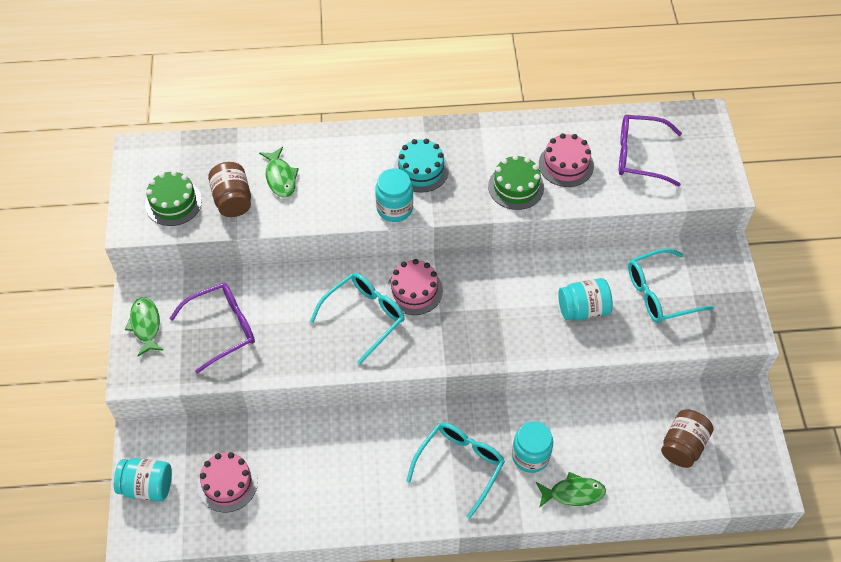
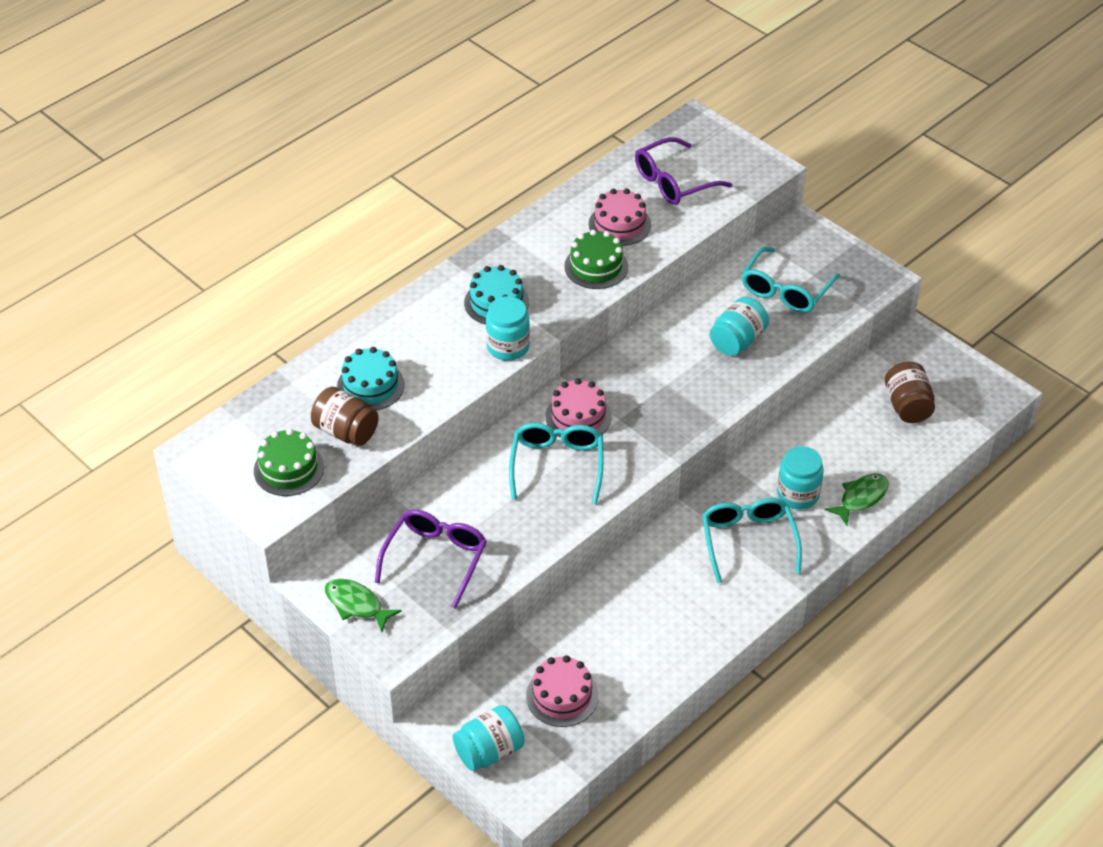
camera: 40 degrees left, 10 degrees down
green fish [259,147,299,198] -> turquoise cake [337,347,405,410]

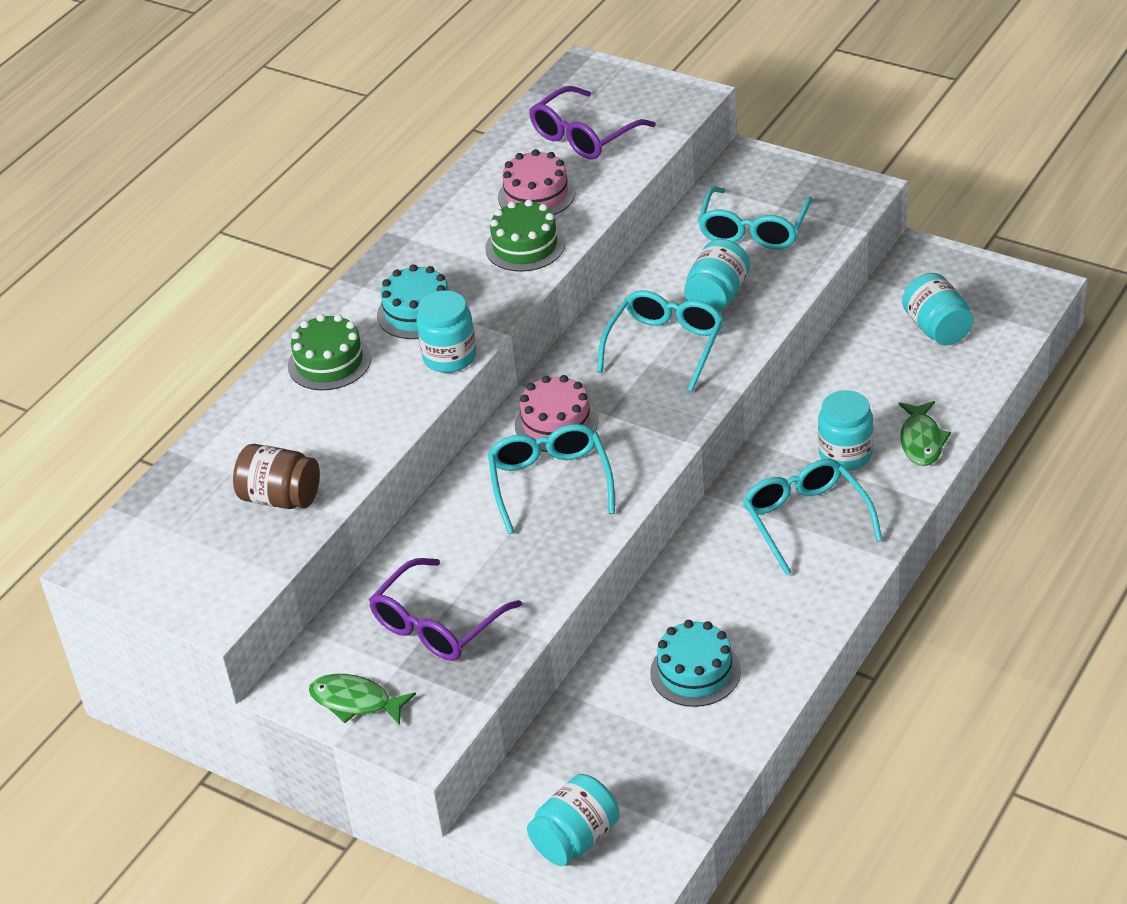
camera: 10 degrees left, 5 degrees down
green cake [254,428,324,496] -> green cake moved to [288,314,371,390]
turquoise cake [337,347,405,410] -> turquoise cake moved to [650,620,741,707]
purple glasses [375,510,487,609] -> purple glasses turned 150 degrees counterclockwise [369,558,522,661]
pink cake [526,655,598,727] -> none
green fish [824,474,889,526] -> green fish turned 150 degrees clockwise [898,401,951,466]
brown jar [885,362,935,423] -> turquoise jar [902,273,974,346]
none -> turquoise glasses [597,290,724,392]

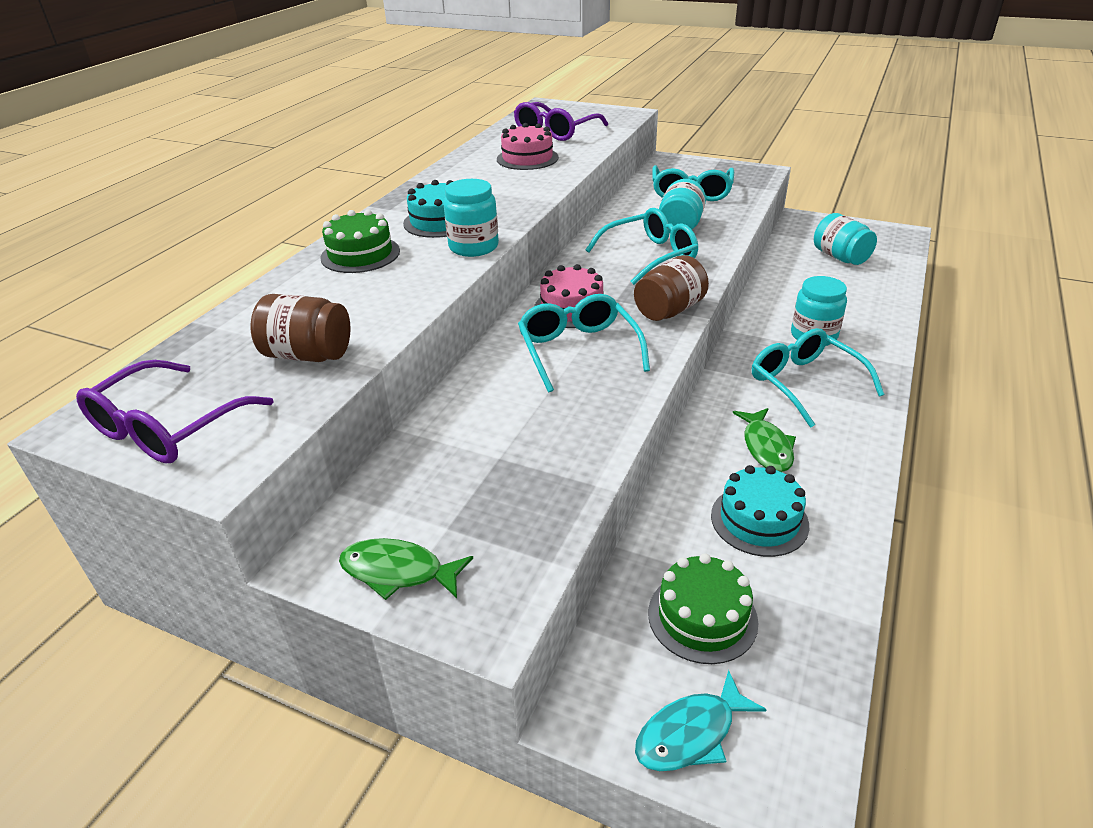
camera: 10 degrees left, 5 degrees down
purple glasses [369,558,522,661] -> purple glasses moved to [76,360,274,463]
green cake [485,199,565,272] -> green cake moved to [648,553,759,664]
turquoise jar [527,774,619,866] -> turquoise fish [635,670,767,771]
turquoise glasses [597,290,724,392] -> turquoise glasses turned 45 degrees clockwise [585,208,698,285]
green fish [898,401,951,466] -> green fish moved to [733,408,796,472]
none -> brown jar [634,255,709,321]

